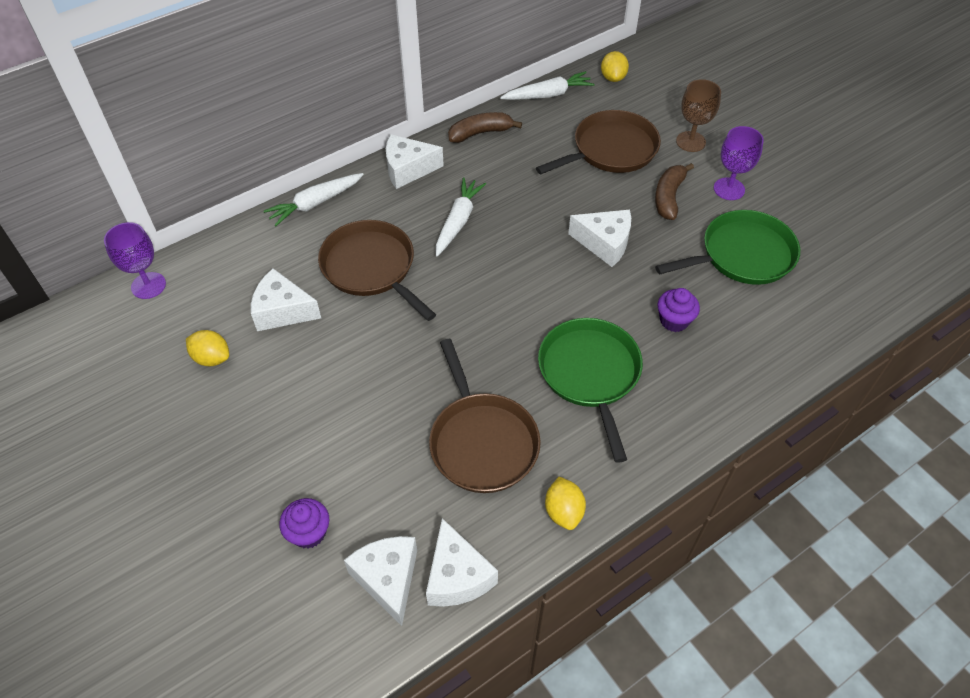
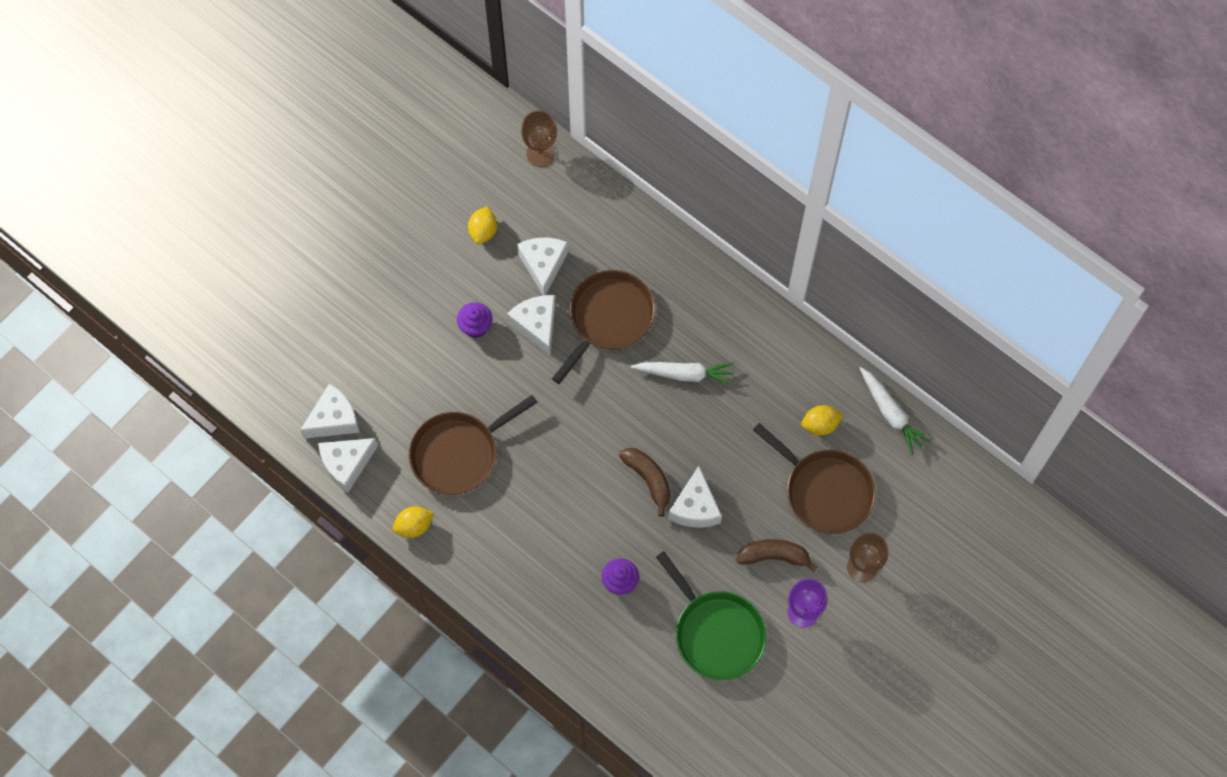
camera: 75 degrees right, 15 degrees up
purple goblet [104,222,166,299] -> brown goblet [521,110,557,167]
white carrot [263,173,364,226] -> none
purple cupcake [279,498,329,549] -> purple cupcake moved to [457,302,492,338]
white cheese [386,134,444,189] -> white cheese moved to [507,295,555,355]
brown banana [448,112,522,143] -> brown banana moved to [619,448,671,517]
green pan [538,318,643,463] -> none
yellow lemon [601,51,629,82] -> yellow lemon moved to [801,405,843,435]

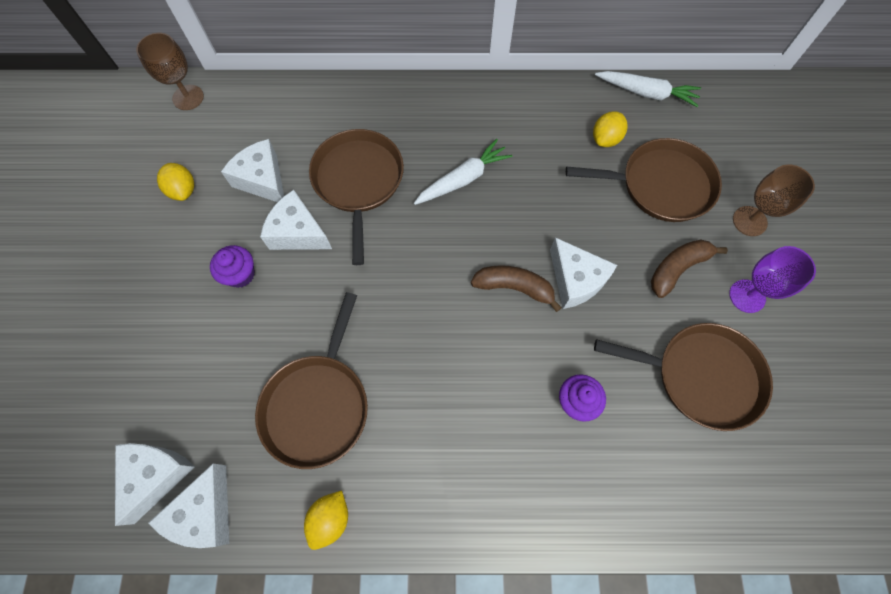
camera: 40 degrees left, 0 degrees up
green pan [656,551,767,680] -> brown pan [594,323,773,431]

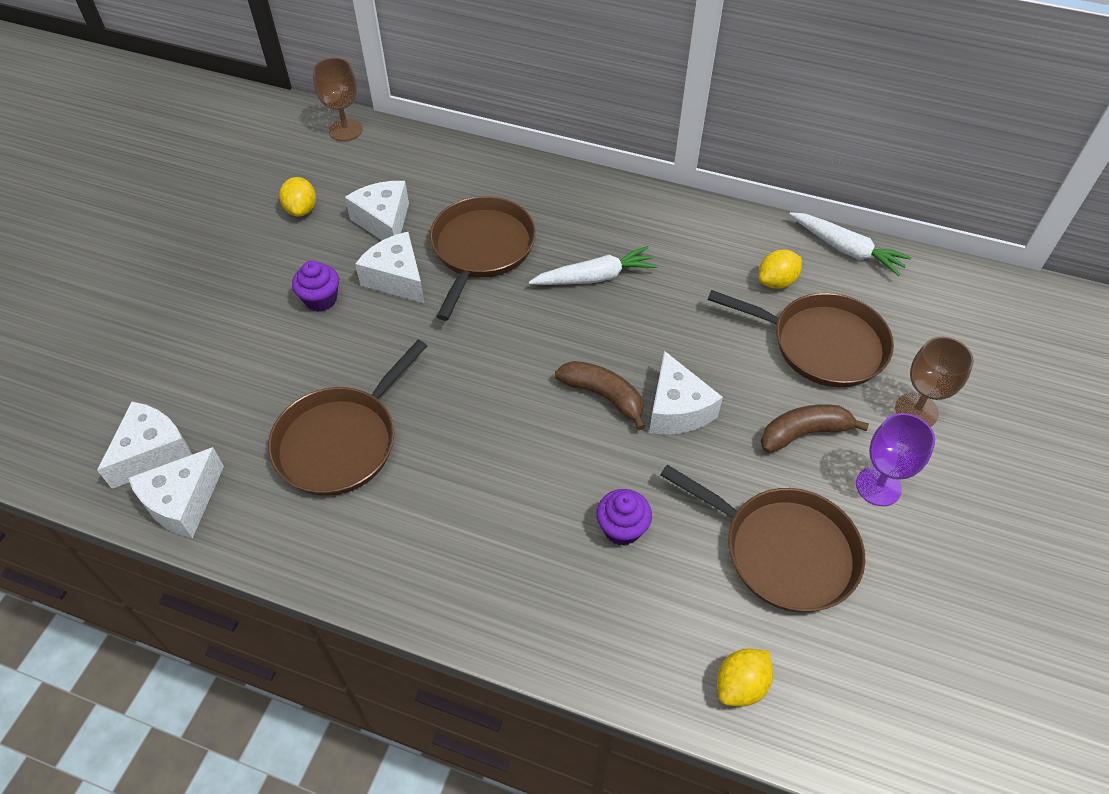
camera: 20 degrees right, 15 degrees down
yellow lemon [304,490,348,550] -> yellow lemon moved to [717,648,773,707]

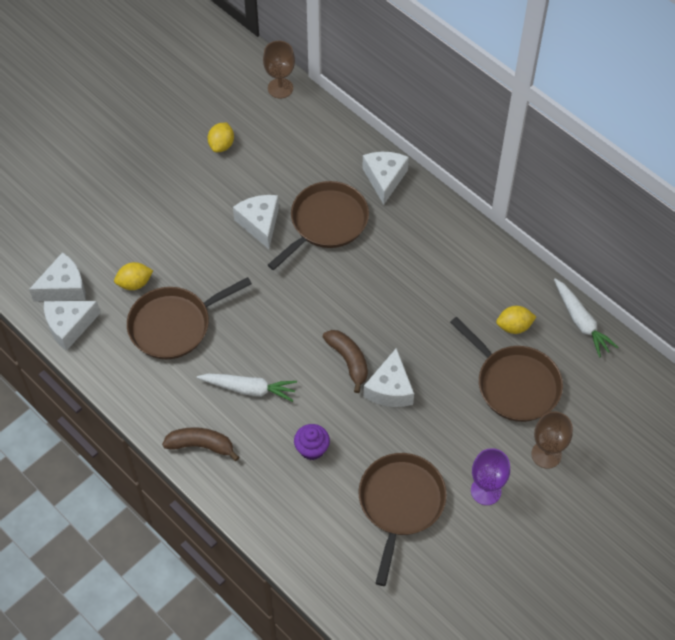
camera: 25 degrees right, 5 degrees up
purple cupcake [292,261,339,312] -> none
white cheese [345,181,409,240] -> white cheese moved to [362,152,409,205]
white carrot [529,246,658,285] -> white carrot moved to [197,374,297,402]
brown pan [660,465,866,612] -> brown pan turned 135 degrees counterclockwise [359,453,447,586]
yellow lemon [717,648,773,707] -> yellow lemon moved to [114,262,153,290]
brown banana [760,404,869,453] -> brown banana moved to [162,427,239,461]

